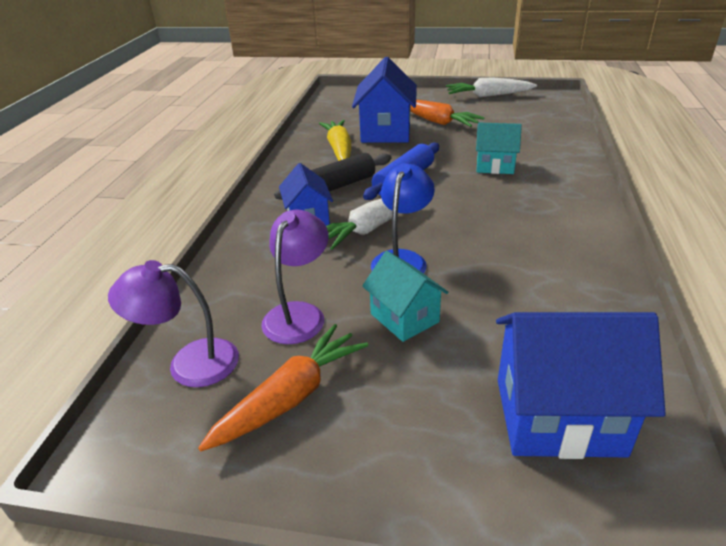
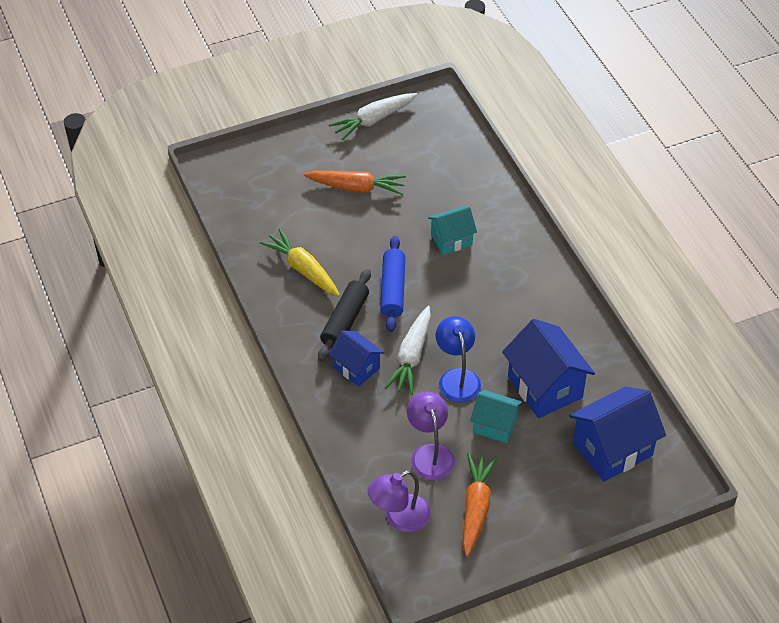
camera: 35 degrees left, 15 degrees up
blue house [352,57,417,143] -> blue house moved to [502,319,595,418]

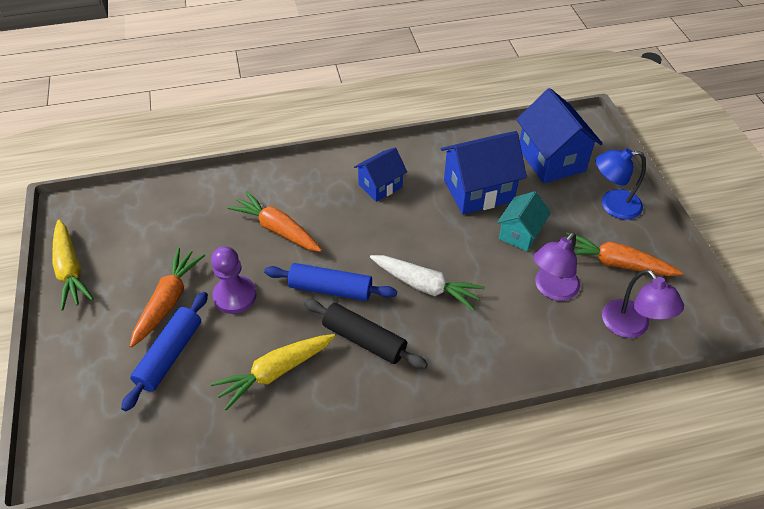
camera: 80 degrees left, 0 degrees up
white carrot [329,93,417,140] -> yellow carrot [52,220,94,311]
blue house [329,331,385,386] -> blue house moved to [354,147,407,202]
purple lamp [407,392,455,480] -> purple lamp turned 45 degrees counterclockwise [533,232,580,301]
turquoise house [428,207,477,255] -> orange carrot [228,191,322,252]
blue lamp [435,316,481,402] -> blue lamp moved to [596,148,646,220]
none -> blue rolling pin [121,292,208,411]
none -> purple pawn [211,246,256,314]

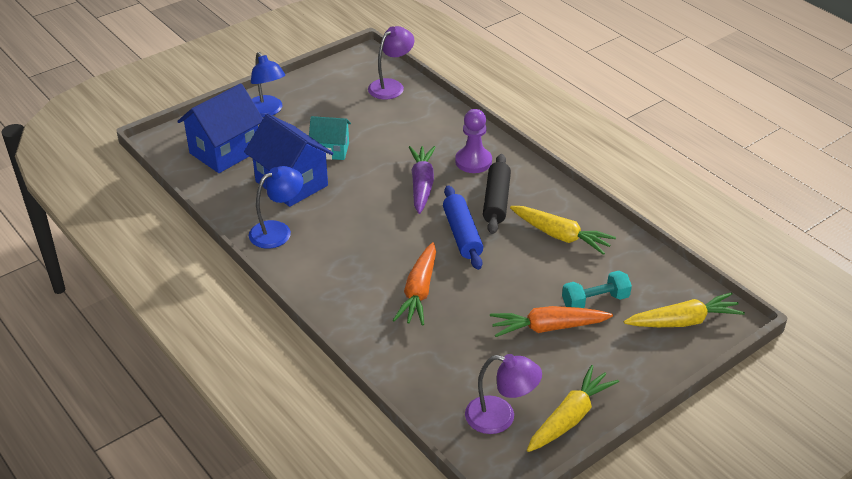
camera: 115 degrees left, 10 degrees down
blue rolling pin [121,292,208,411] -> turquoise dumbbell [562,271,632,308]
purple pawn [211,246,256,314] -> purple pawn moved to [455,109,492,173]
blue house [354,147,407,202] -> none
white carrot [370,255,485,311] -> purple carrot [409,146,436,214]
purple lamp [533,232,580,301] -> purple lamp moved to [465,354,542,434]
orange carrot [566,232,683,276] -> none
none -> blue lamp [249,166,303,249]
none -> yellow carrot [624,292,745,327]

